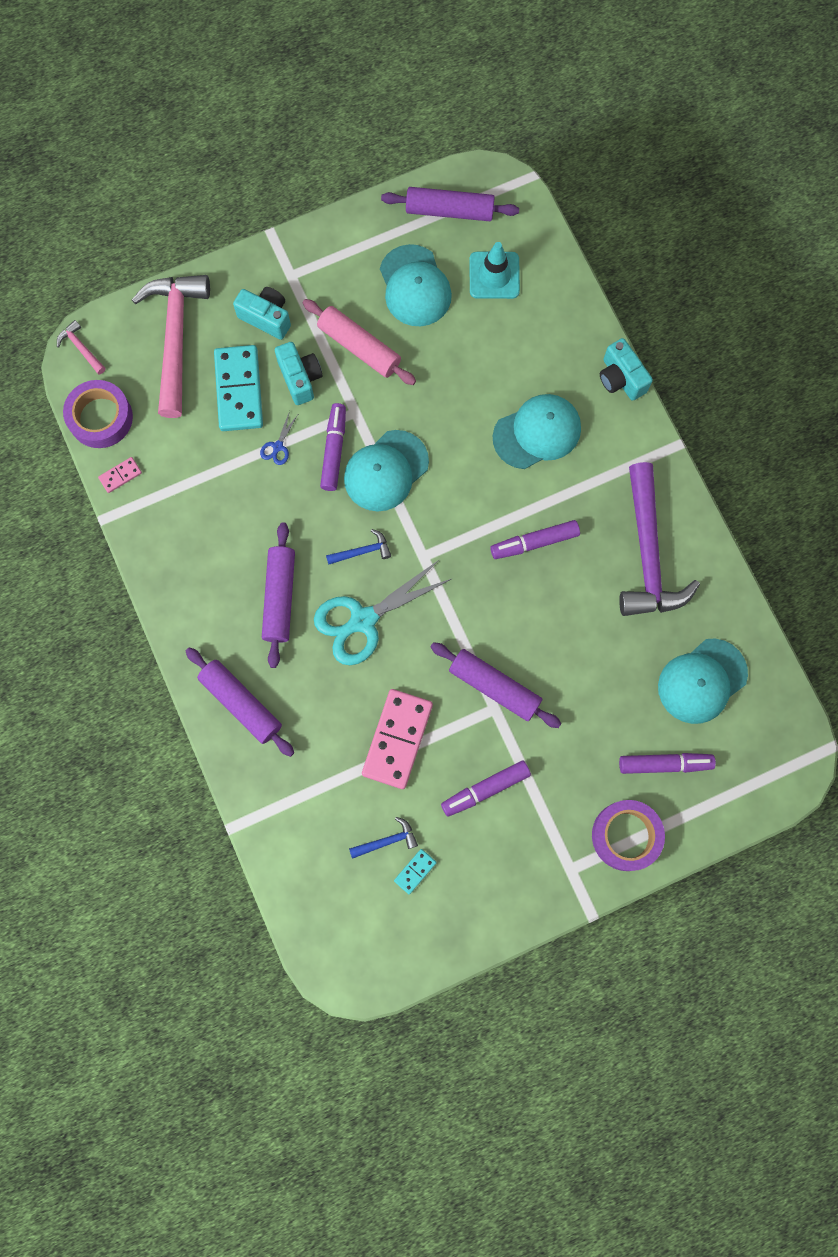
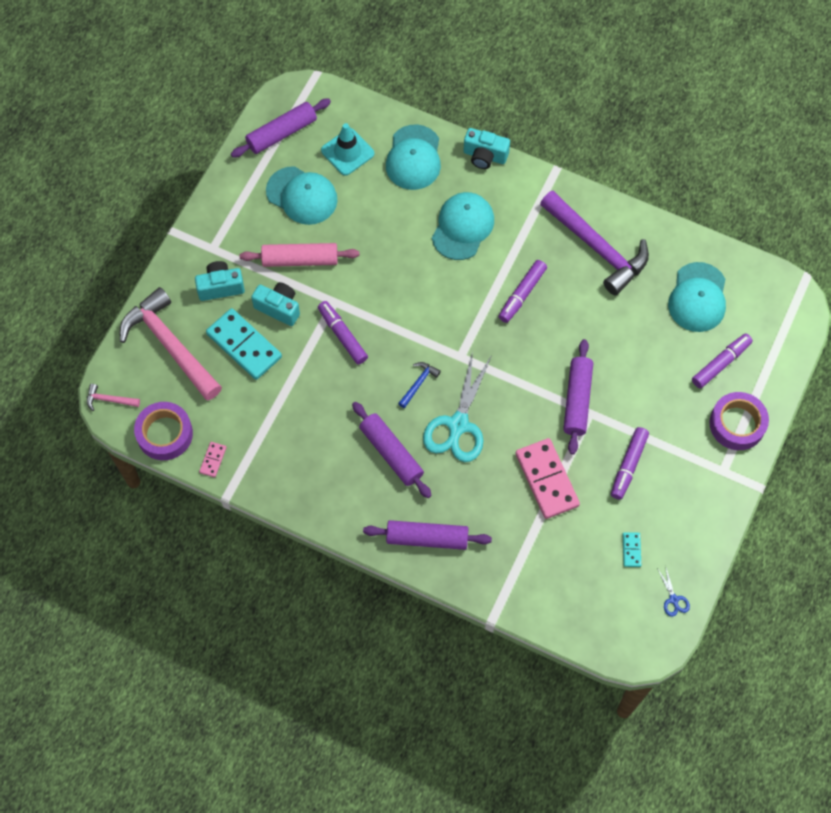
camera: 40 degrees left, 10 degrees down
blue scissors [260,411,298,465] -> blue scissors moved to [657,568,690,617]
turquoise cap [344,430,429,511] -> turquoise cap moved to [386,124,441,190]
blue hammer [349,817,418,859] -> none
purple rolling pin [431,642,561,728] -> purple rolling pin turned 75 degrees counterclockwise [563,339,593,455]

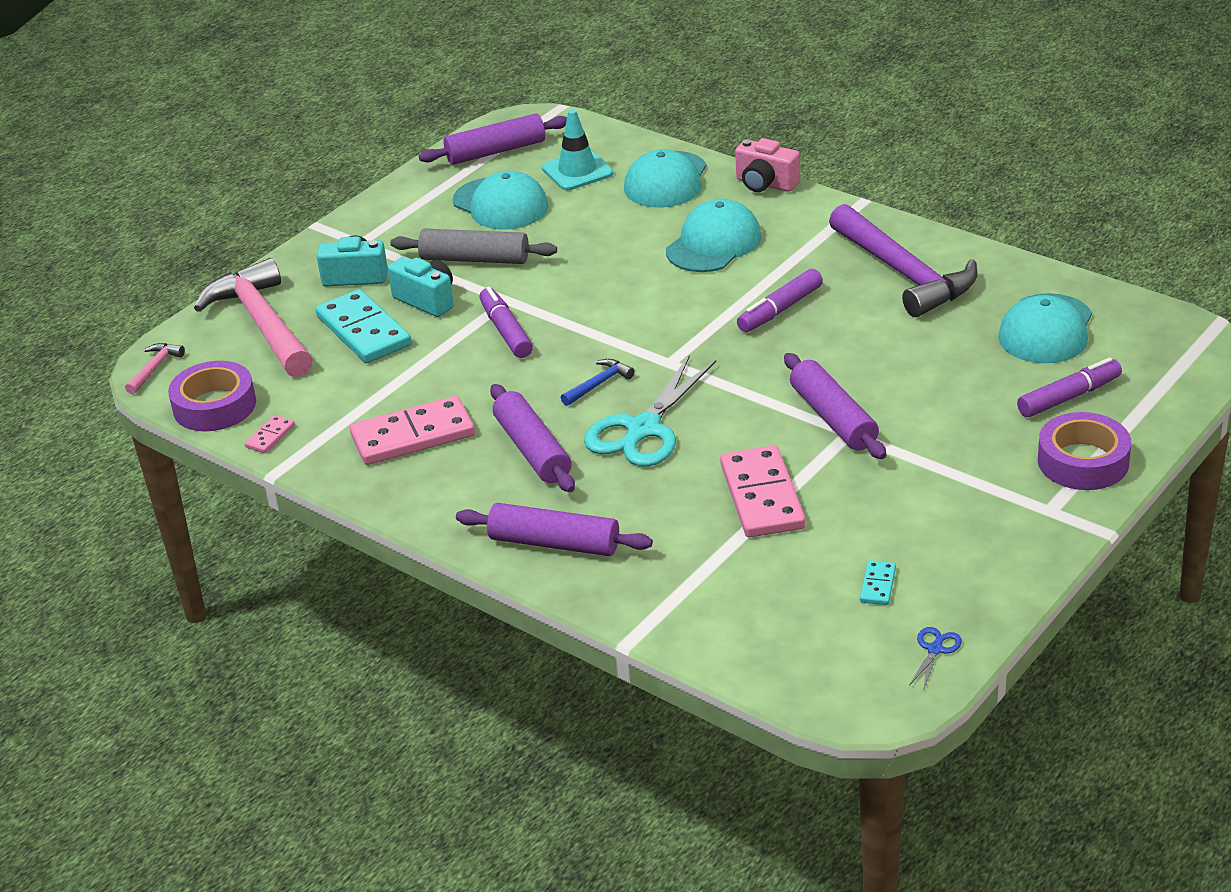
camera: 15 degrees right, 30 degrees down
pink hammer [87,384,140,411] -> pink hammer turned 90 degrees clockwise [125,343,185,394]
pink rolling pin [240,243,359,267] -> grey rolling pin [390,228,557,264]
turquoise camera [464,128,510,169] -> pink camera [735,138,800,192]
purple rolling pin [563,339,593,455] -> purple rolling pin turned 45 degrees counterclockwise [784,353,886,459]
purple marker [611,427,649,500] -> none
blue scissors [657,568,690,617] -> blue scissors turned 150 degrees counterclockwise [909,627,962,691]
none -> pink domino [350,396,475,465]

